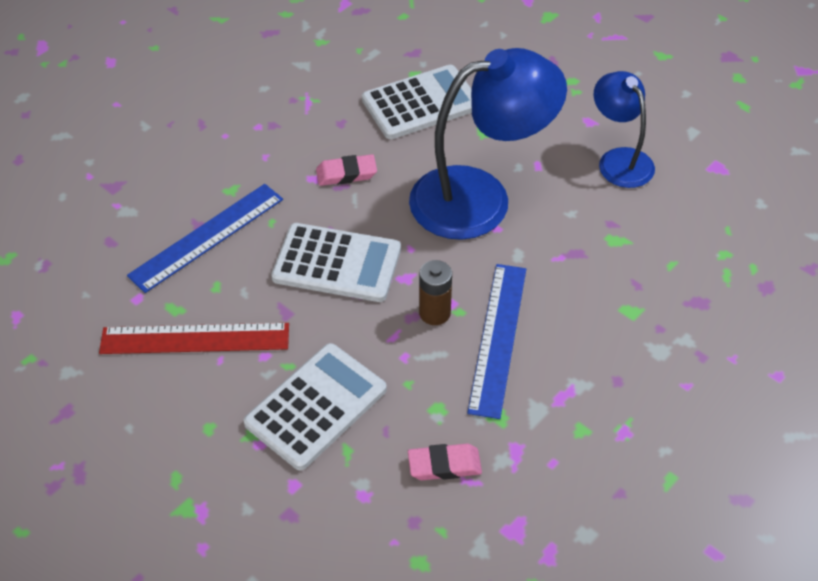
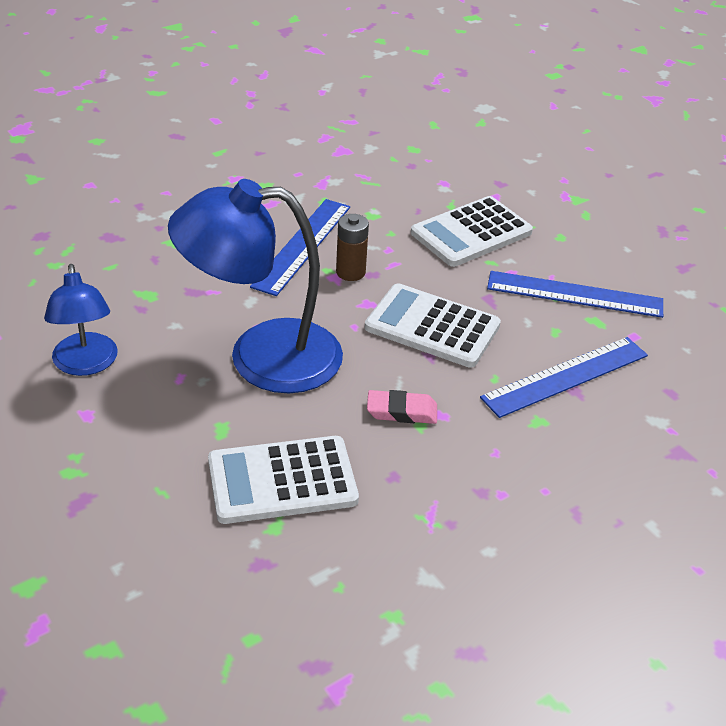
camera: 170 degrees left, 10 degrees down
red ruler [99,323,289,354] -> blue ruler [487,271,663,318]
pink eraser [408,444,482,480] -> none

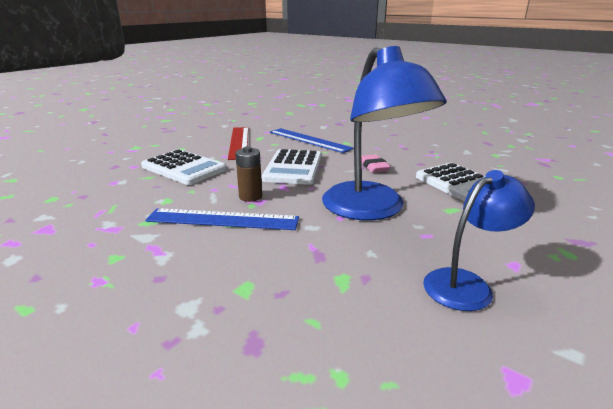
camera: 105 degrees left, 15 degrees down
blue ruler [487,271,663,318] -> red ruler [228,127,248,160]

